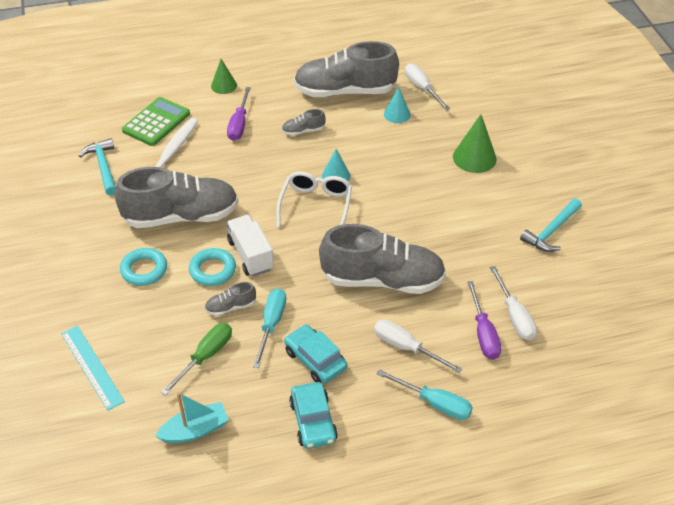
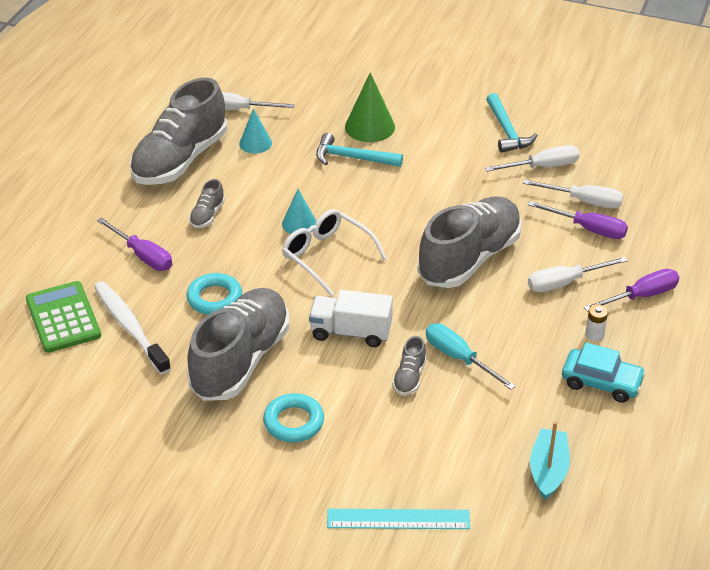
camera: 55 degrees left, 5 degrees down
turquoise hammer [79,138,116,195] -> turquoise hammer moved to [316,133,403,167]
green screwdriver [161,323,232,396] -> none
turquoise ring [189,248,236,286] -> turquoise ring moved to [187,273,242,315]
green cone [211,59,237,94] -> none
turquoise car [284,324,347,383] -> none
turquoise screwdriver [377,369,473,420] -> purple screwdriver [584,269,680,312]
none -> white screwdriver [485,145,580,172]
none -> white battery [585,305,608,341]

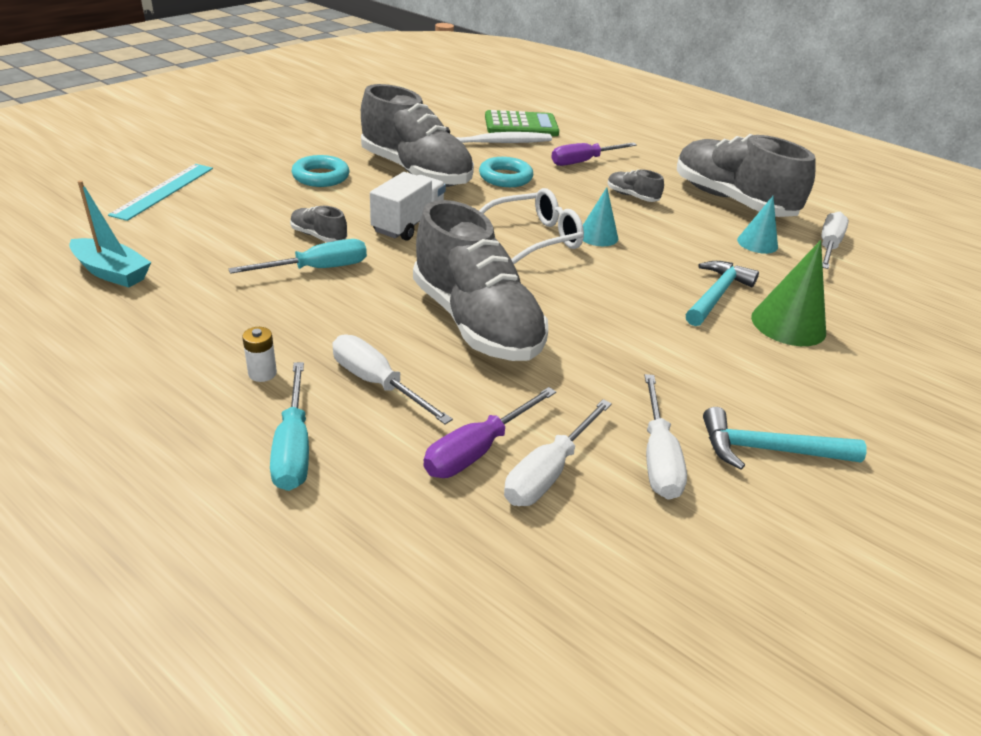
camera: 105 degrees right, 5 degrees down
white screwdriver [528,257,628,292] -> white screwdriver turned 45 degrees counterclockwise [332,335,453,424]
turquoise car [562,342,646,403] -> none
purple screwdriver [584,269,680,312] -> turquoise screwdriver [270,362,309,491]

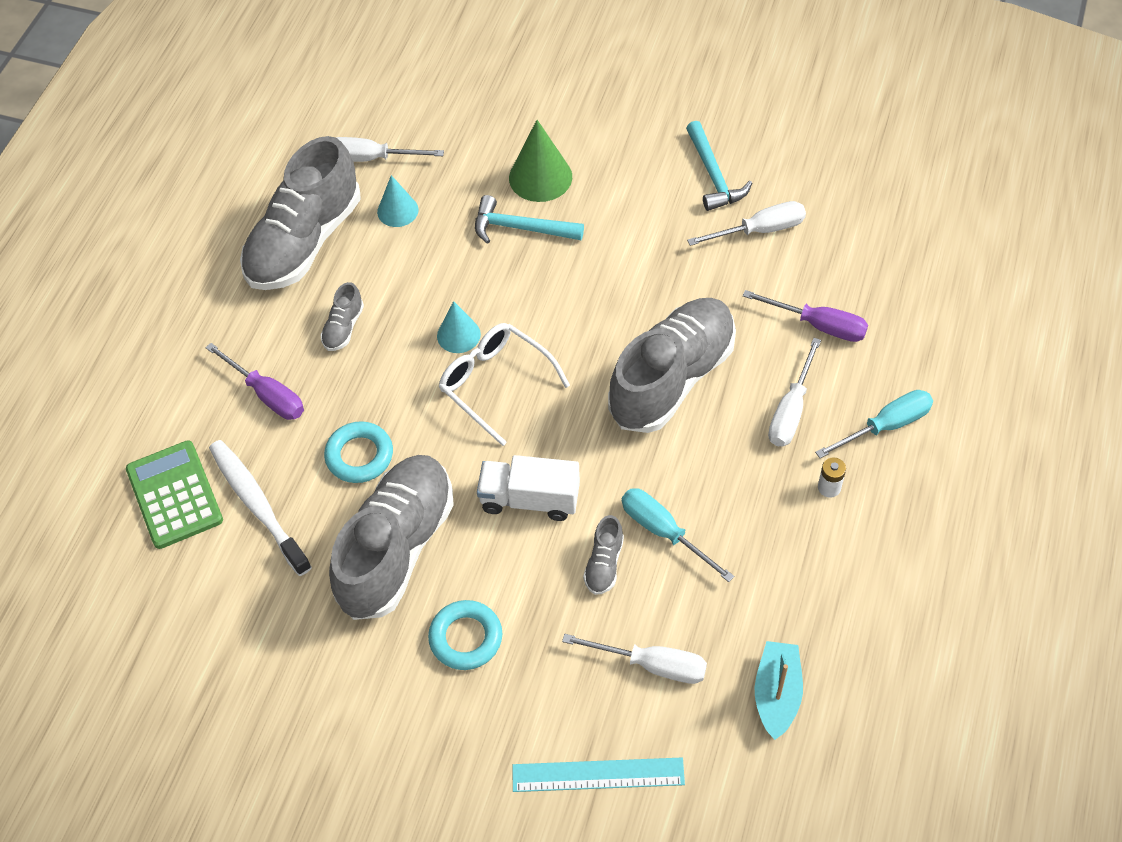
camera: 105 degrees left, 20 degrees up
white screwdriver [504,399,612,506] -> white screwdriver moved to [562,634,707,684]

